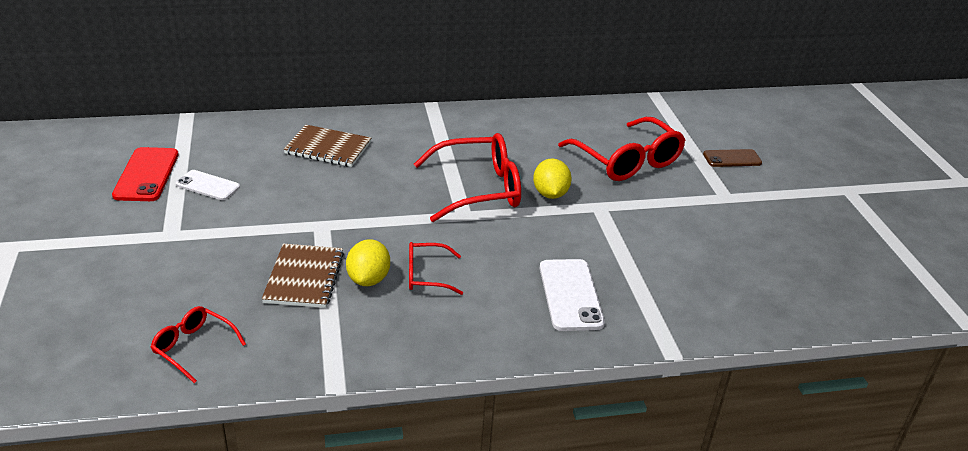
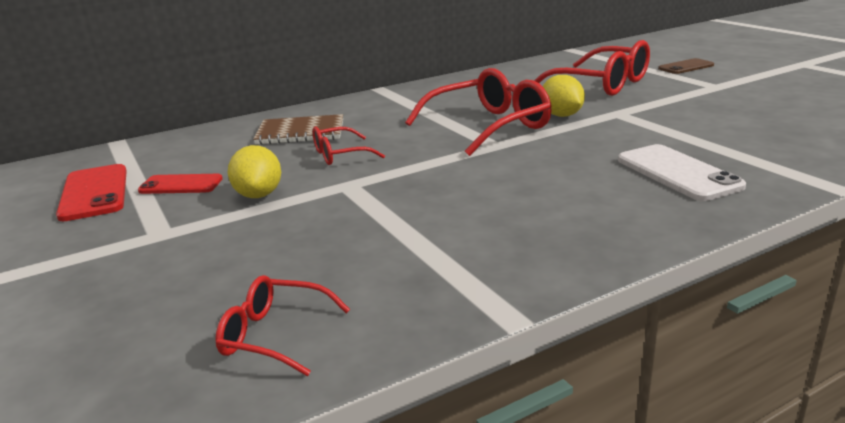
camera: 15 degrees left, 10 degrees down
white phone [176,170,240,200] -> red phone [138,174,223,194]
brown notebook [262,243,344,308] -> none
yellow lemon [346,239,390,286] -> yellow lemon moved to [228,145,281,198]
red glasses [409,242,463,295] -> red glasses moved to [313,126,385,165]

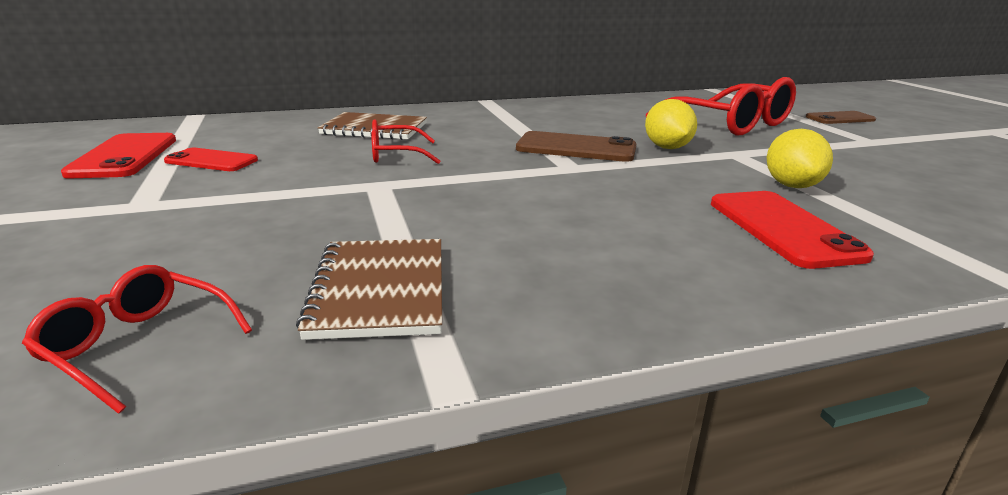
camera: 10 degrees right, 0 degrees up
yellow lemon [228,145,281,198] -> yellow lemon moved to [767,129,833,188]
red glasses [405,68,552,156] -> brown phone [516,131,637,162]
white phone [618,144,746,201] -> red phone [711,191,874,269]
none -> brown notebook [296,239,442,340]

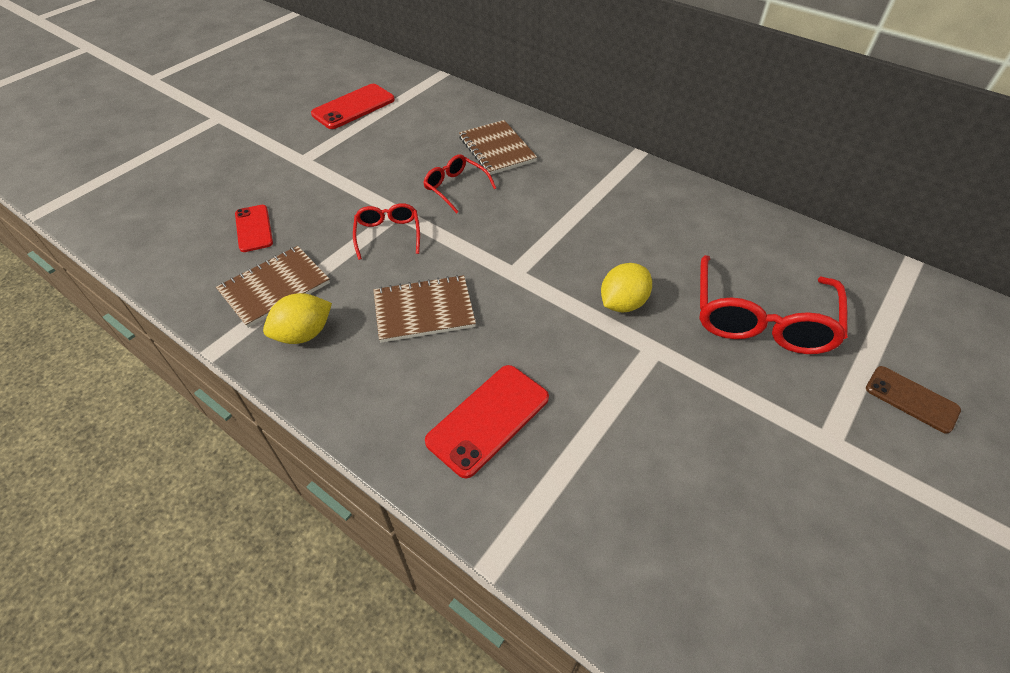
camera: 55 degrees right, 25 degrees up
red glasses [22,265,252,414] -> red glasses moved to [353,203,420,260]
red phone [164,148,258,171] -> red phone moved to [235,205,273,252]
brown phone [516,131,637,162] -> none
yellow lemon [767,129,833,188] -> yellow lemon moved to [263,293,332,344]
none -> brown notebook [373,275,476,343]

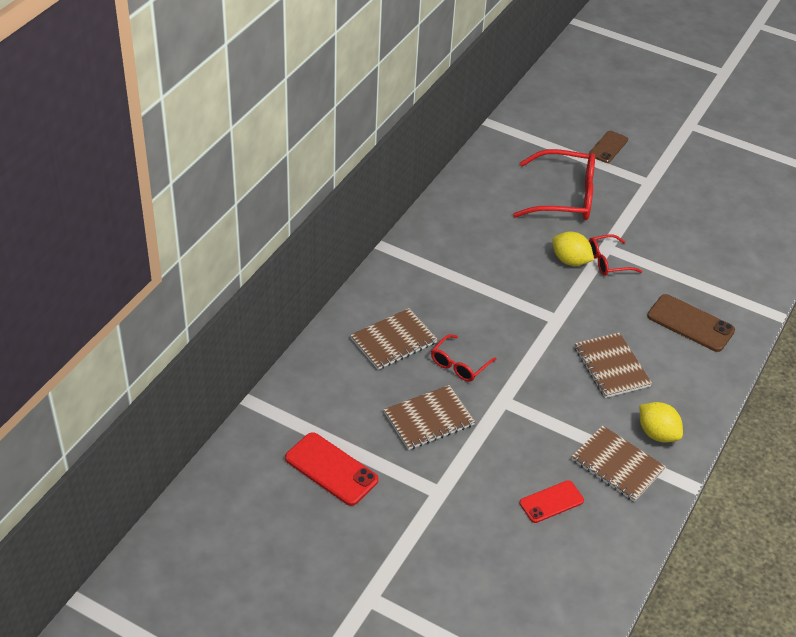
camera: 100 degrees left, 5 degrees down
red glasses [353,203,420,260] -> red glasses moved to [589,234,642,276]
red phone [425,365,549,478] -> brown phone [647,294,735,352]
none -> brown notebook [384,385,475,450]

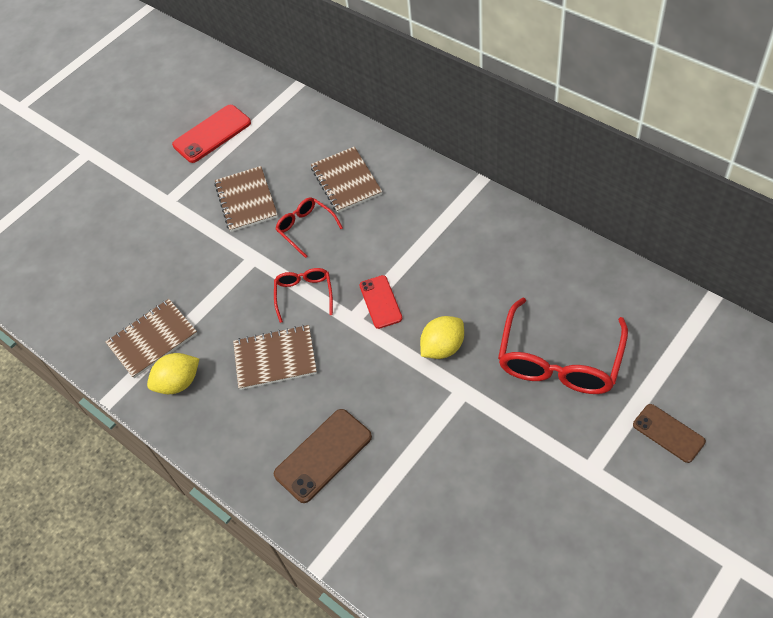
camera: 110 degrees right, 10 degrees up
red phone [520,480,584,523] -> red phone moved to [360,275,402,329]
red glasses [589,234,642,276] -> red glasses moved to [274,268,333,323]

